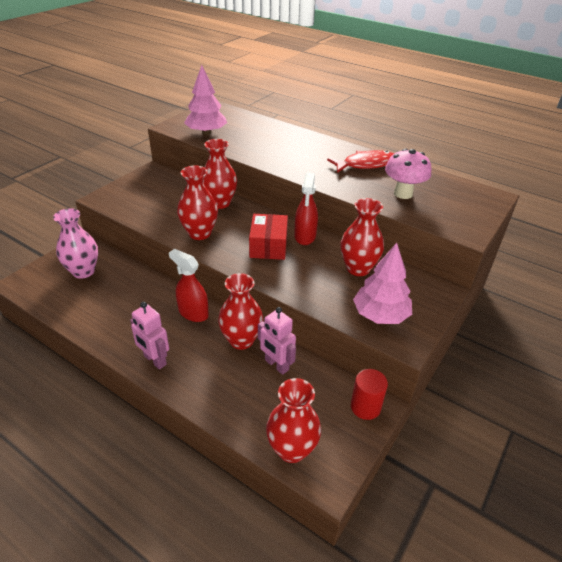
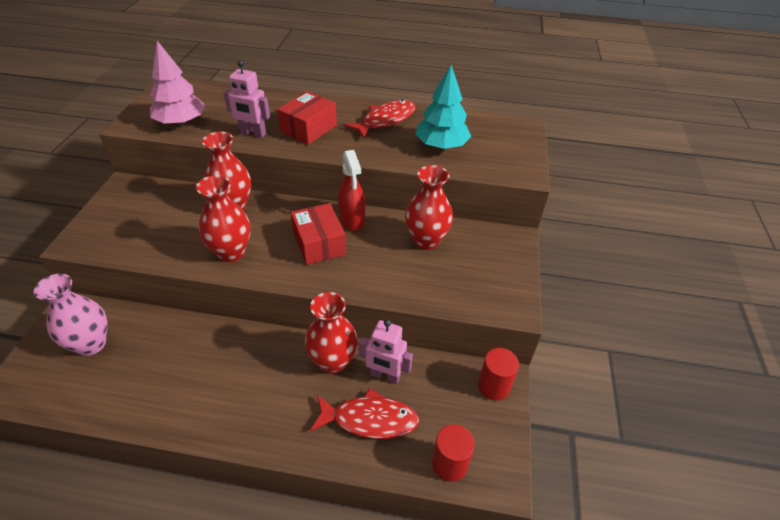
camera: 25 degrees left, 5 degrees up
pink robot [130,302,169,370] -> pink robot moved to [223,60,270,138]
red spray bottle [169,249,209,322] -> none
red vase [266,378,321,463] -> red cylinder [432,424,475,482]
pink tree [353,243,412,324] -> none
pink mushroom [385,149,431,199] -> turquoise tree [415,65,471,149]
none -> red box [277,91,337,145]
none -> red fish [310,388,419,439]

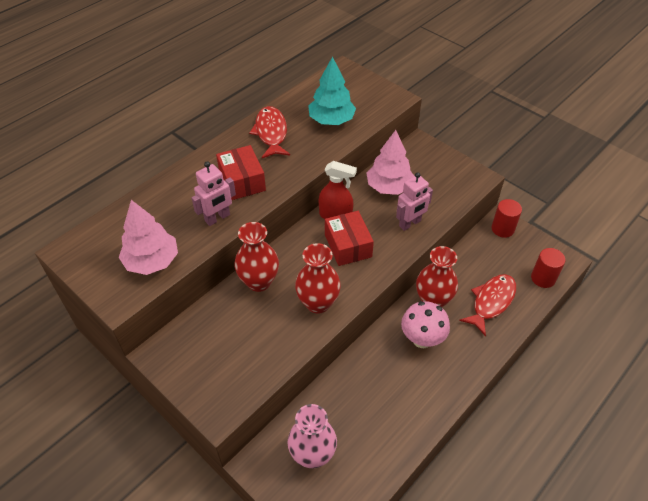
camera: 55 degrees left, 5 degrees up
red box [291,203,346,265] -> red box turned 60 degrees clockwise [325,211,374,266]
pink robot [359,319,413,384] -> pink robot moved to [396,172,433,231]
red vase [405,165,453,250] -> pink tree [367,130,414,195]
none -> pink mushroom [401,301,450,348]

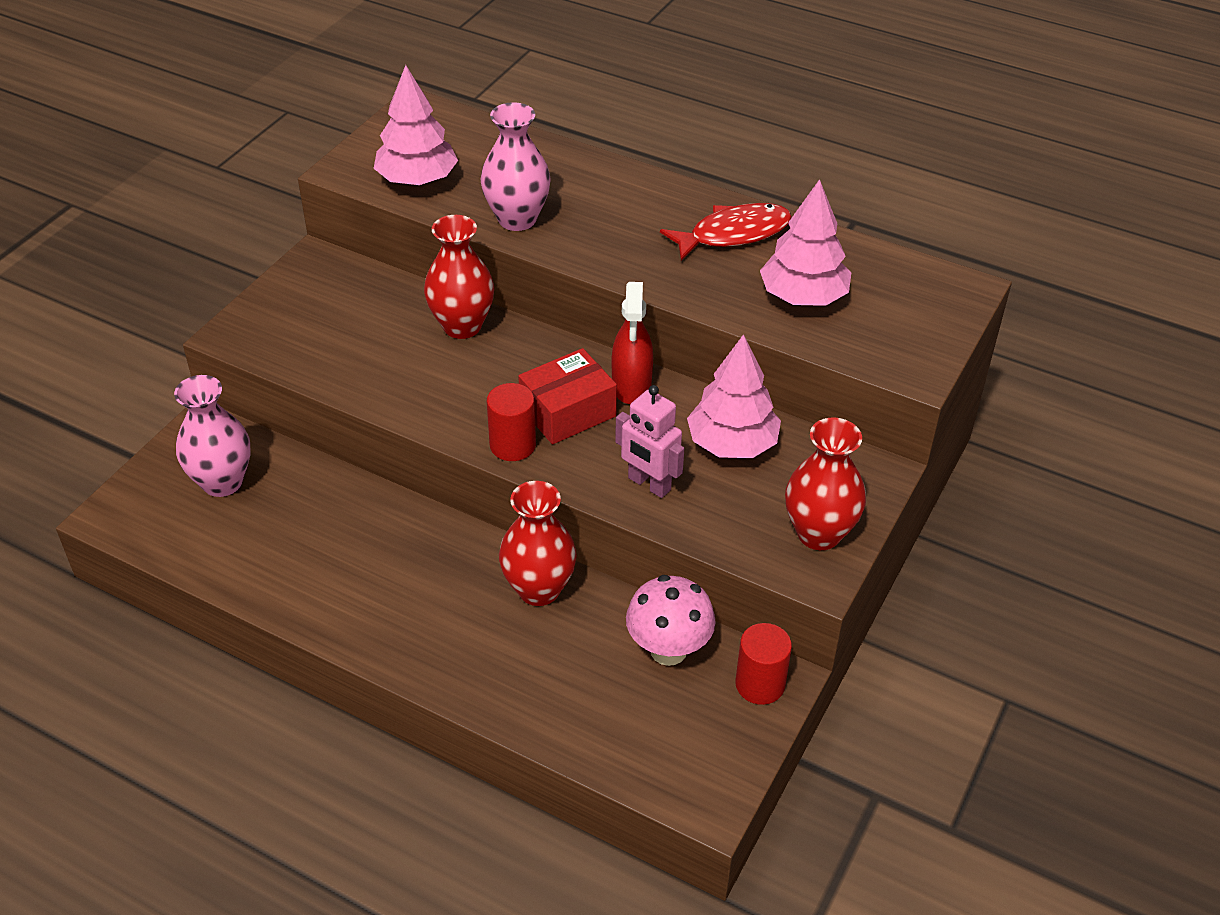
camera: 75 degrees right, 5 degrees down
pink robot [192,161,236,226] -> pink vase [481,102,551,231]
red box [216,145,266,200] -> none
red vase [295,243,341,314] -> red vase moved to [785,418,866,550]
turquoise tree [308,57,356,125] -> pink tree [760,179,851,306]
pink mushroom [401,301,450,348] -> pink mushroom moved to [626,575,716,666]
red fish [459,274,516,336] -> none
red cylinder [531,248,565,288] -> red cylinder moved to [487,383,536,461]

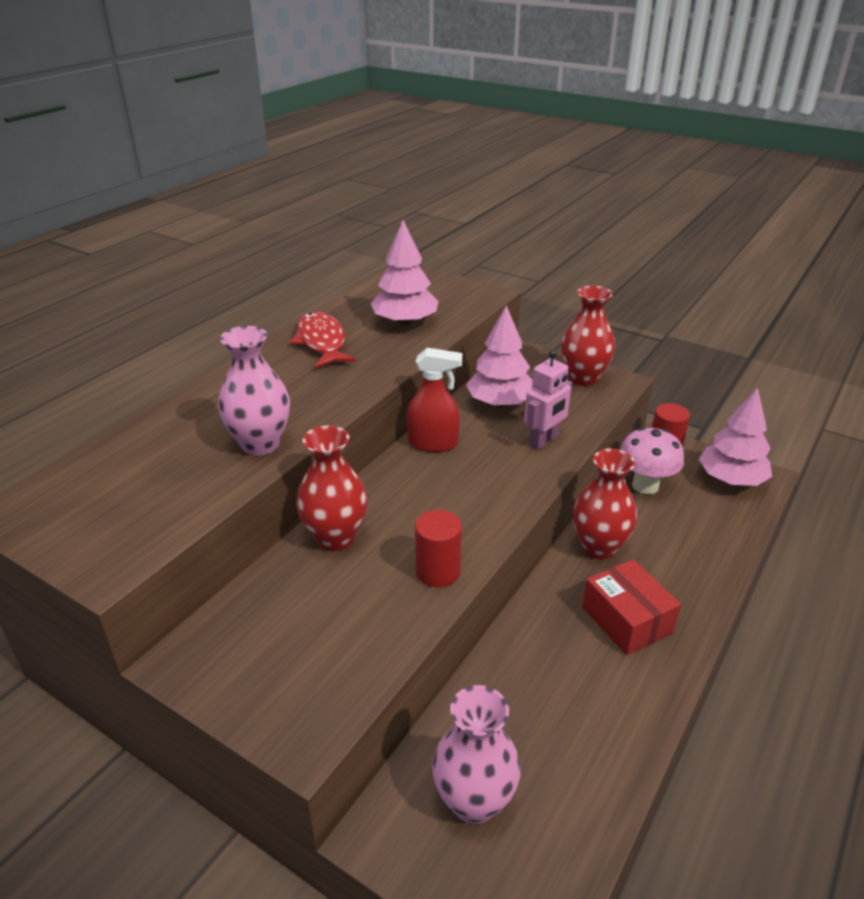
camera: 85 degrees left, 10 degrees down
pink tree [374,65,458,185] -> pink tree moved to [699,388,772,486]
red cylinder [487,383,536,461] -> red cylinder moved to [415,510,462,587]
red box [518,348,617,445] -> red box moved to [582,559,681,655]

